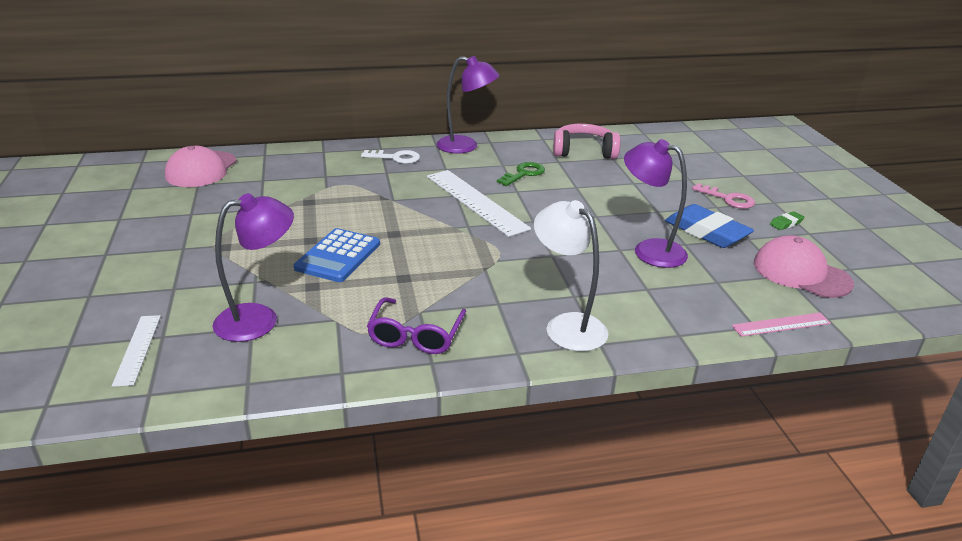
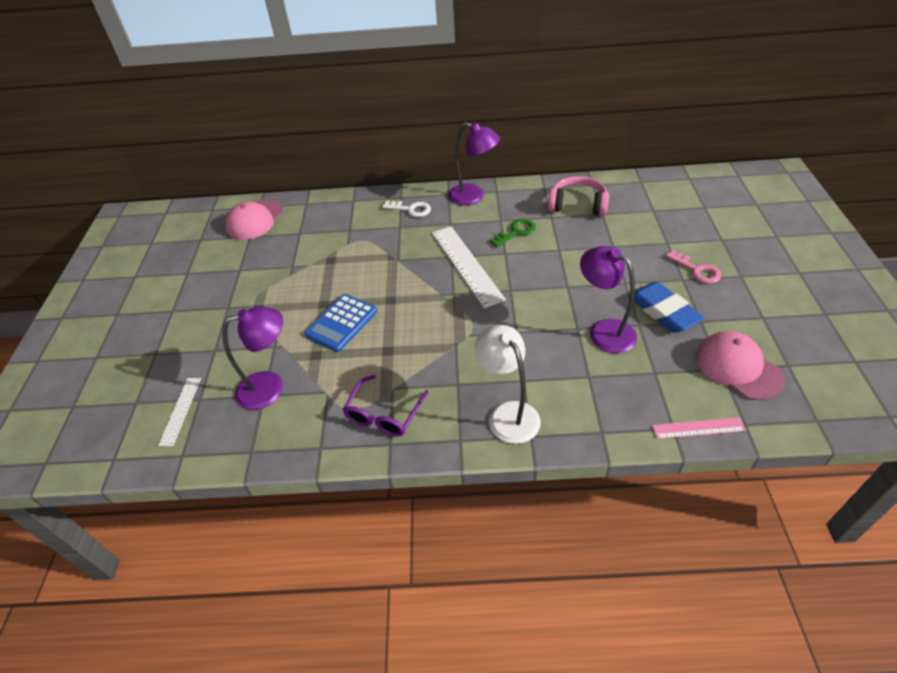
camera: 15 degrees right, 15 degrees up
green eraser [770,211,804,230] -> none

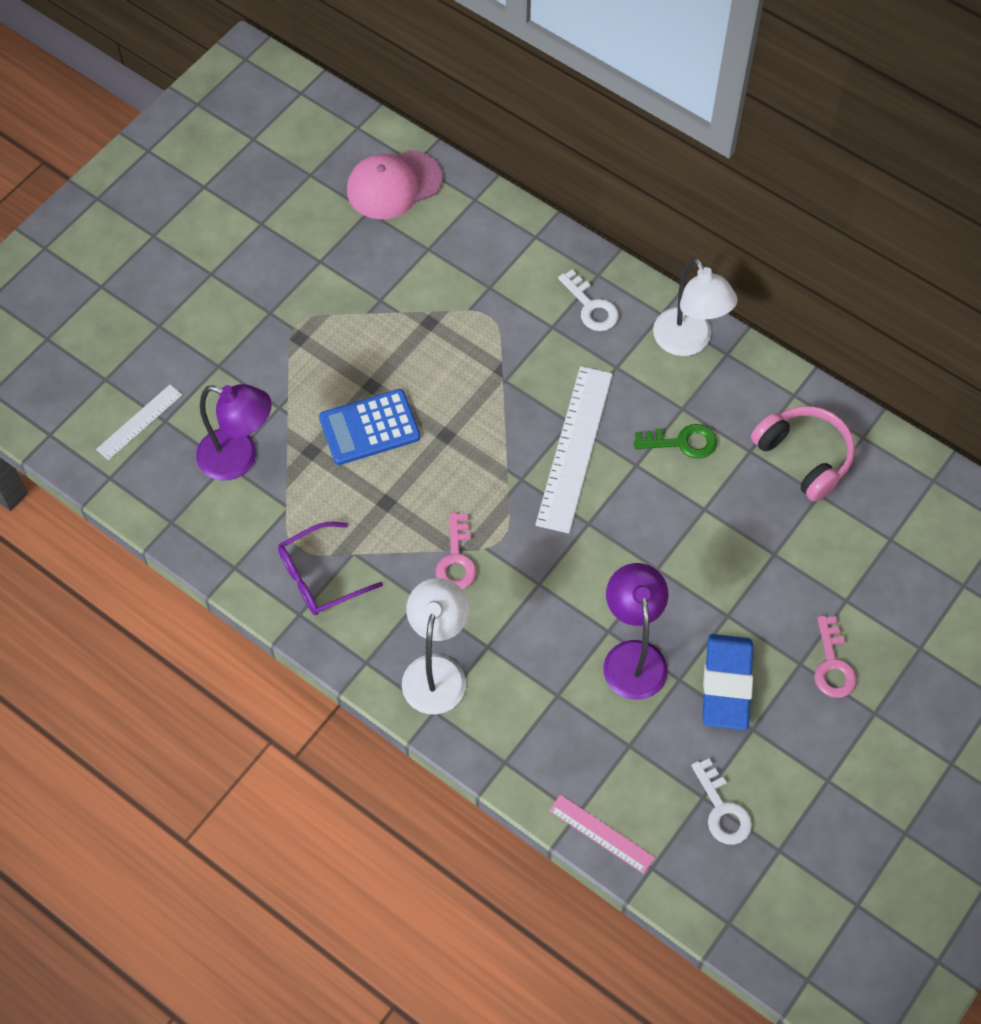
camera: 35 degrees right, 15 degrees up
purple lamp [448,122,500,205] -> white lamp [653,258,738,356]
pink cap [696,331,785,400] -> white key [691,758,752,845]
none -> pink key [436,513,476,589]

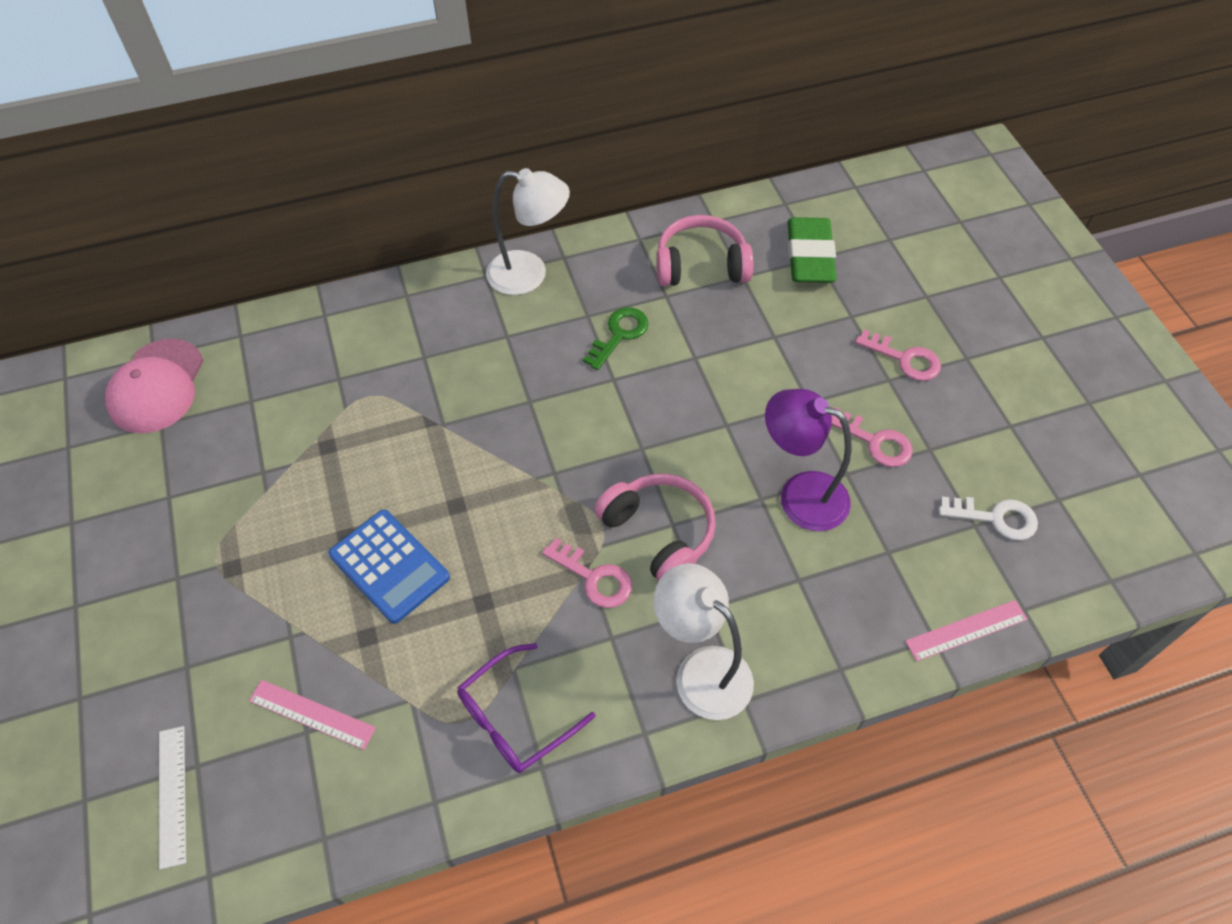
camera: 55 degrees left, 5 degrees down
purple lamp [196,384,272,481] -> pink ruler [249,680,376,750]
purple glasses [278,522,383,615] -> purple glasses turned 45 degrees clockwise [457,643,595,773]
blue calculator [319,389,421,465] -> blue calculator turned 60 degrees counterclockwise [329,509,450,624]
white ruler [535,366,613,534] -> none
white key [558,270,619,331] -> none
blue eraser [702,634,753,730] -> pink key [831,407,913,467]
none -> pink headphones [594,474,716,582]
none -> green eraser [788,217,837,283]

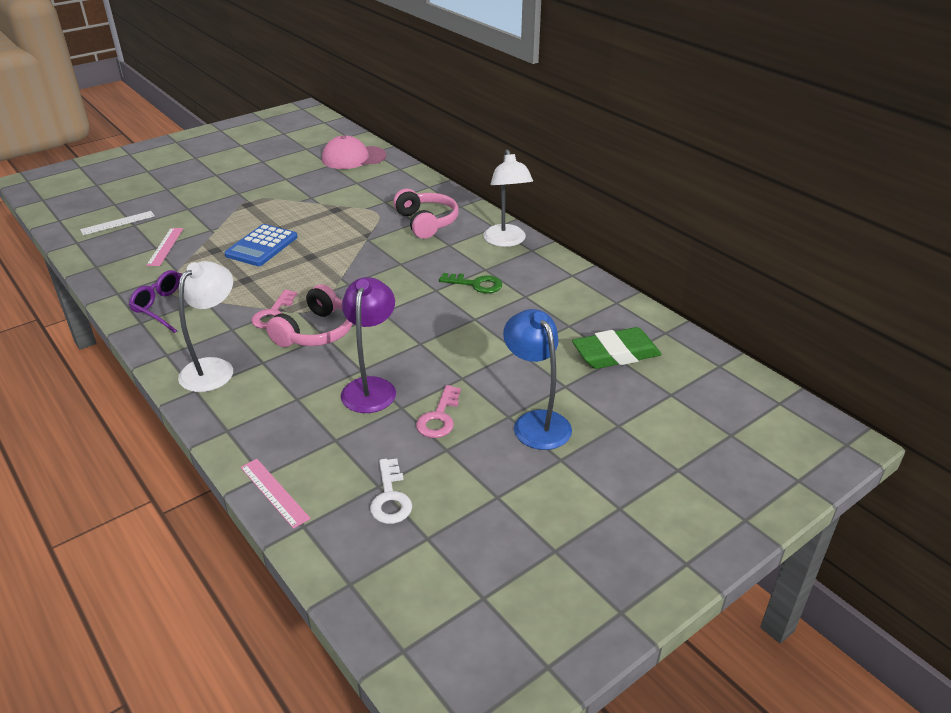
camera: 70 degrees right, 20 degrees down
pink headphones [656,215,753,286] -> pink headphones moved to [393,189,459,239]
pink key [855,329,941,381] -> blue lamp [503,309,572,450]

